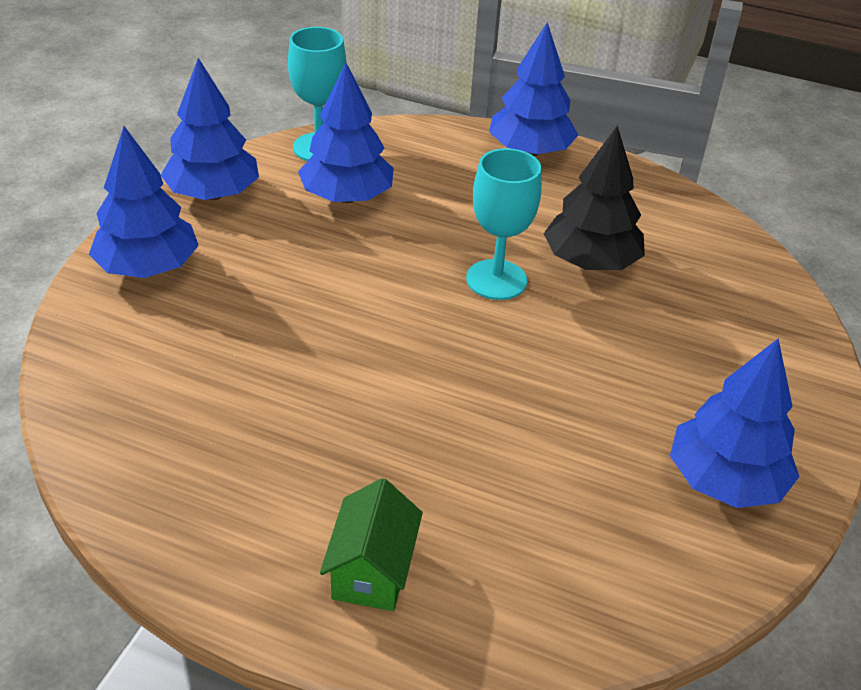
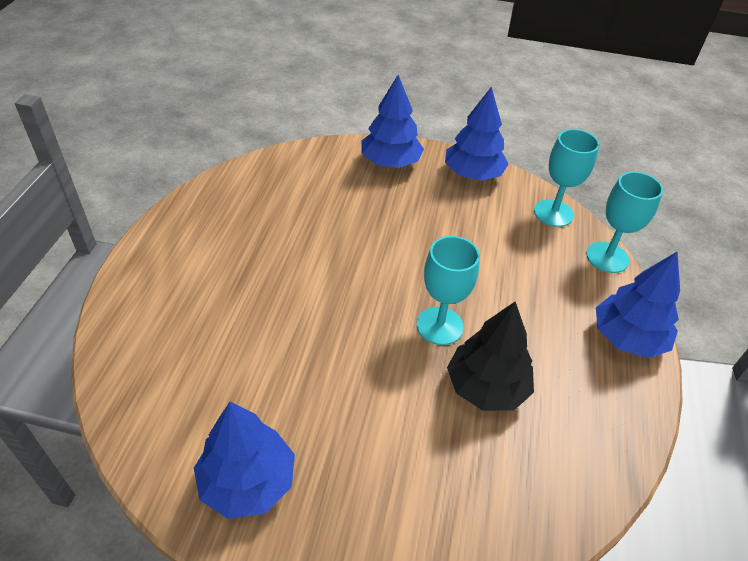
camera: 80 degrees right, 5 degrees up
blue tree [298,63,394,203] -> none
green house [320,478,423,611] -> none
none -> turquoise goblet [586,171,663,273]

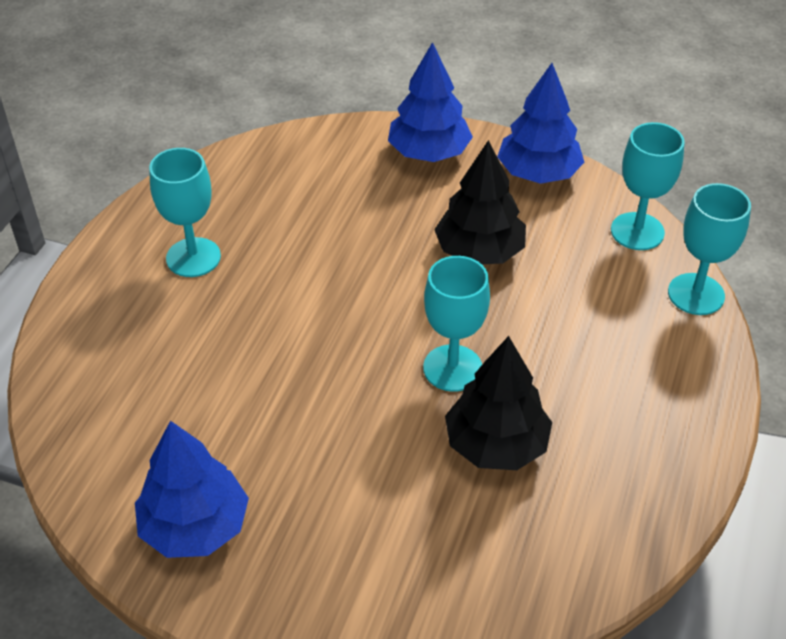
camera: 10 degrees right, 0 degrees up
blue tree [596,251,680,358] -> none
none -> turquoise goblet [149,148,221,277]
none -> black tree [434,140,526,264]

